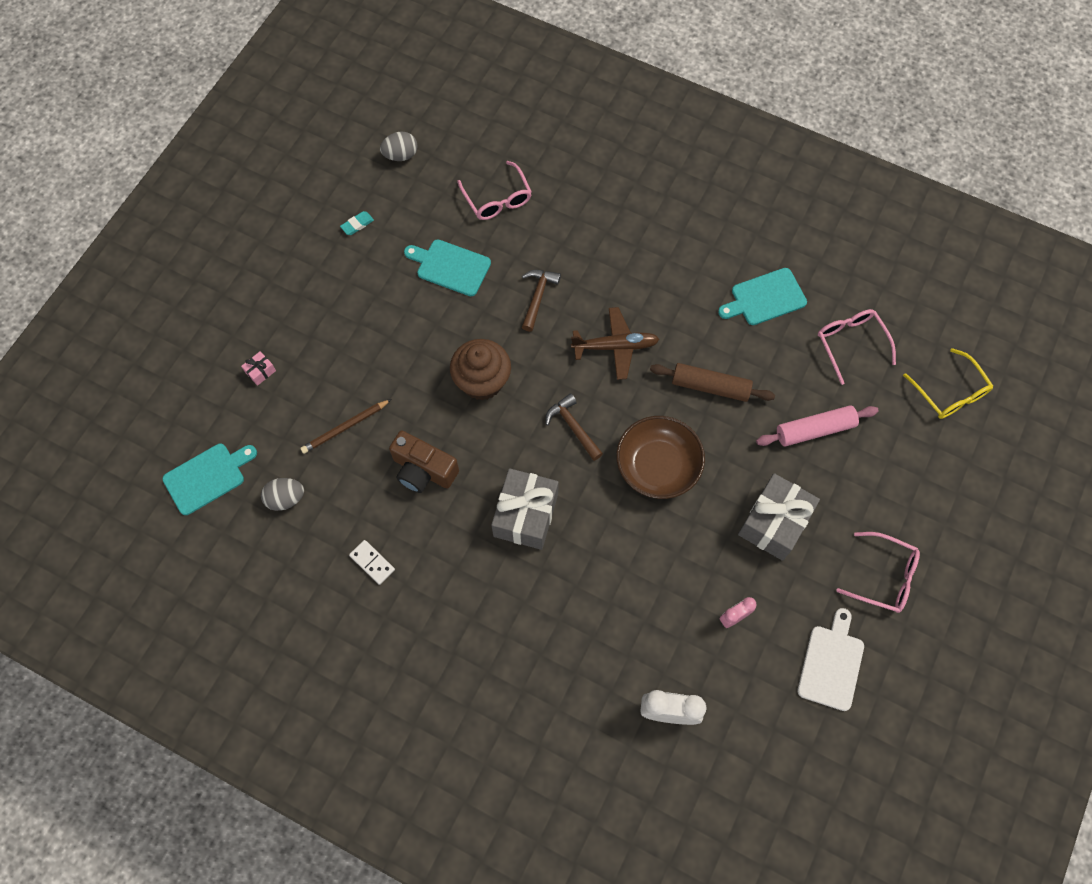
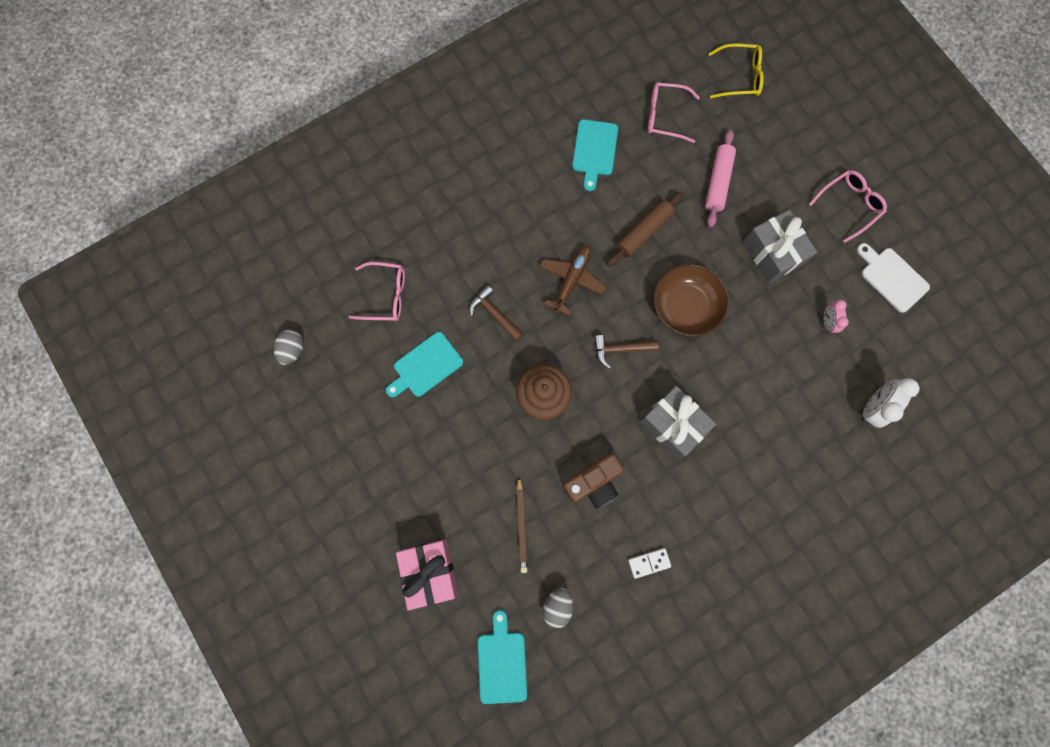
camera: 60 degrees left, 10 degrees up
pink gift [241,351,276,386] -> pink gift [396,539,458,611], size x2.41
turquoise eraser [340,211,374,235] -> none

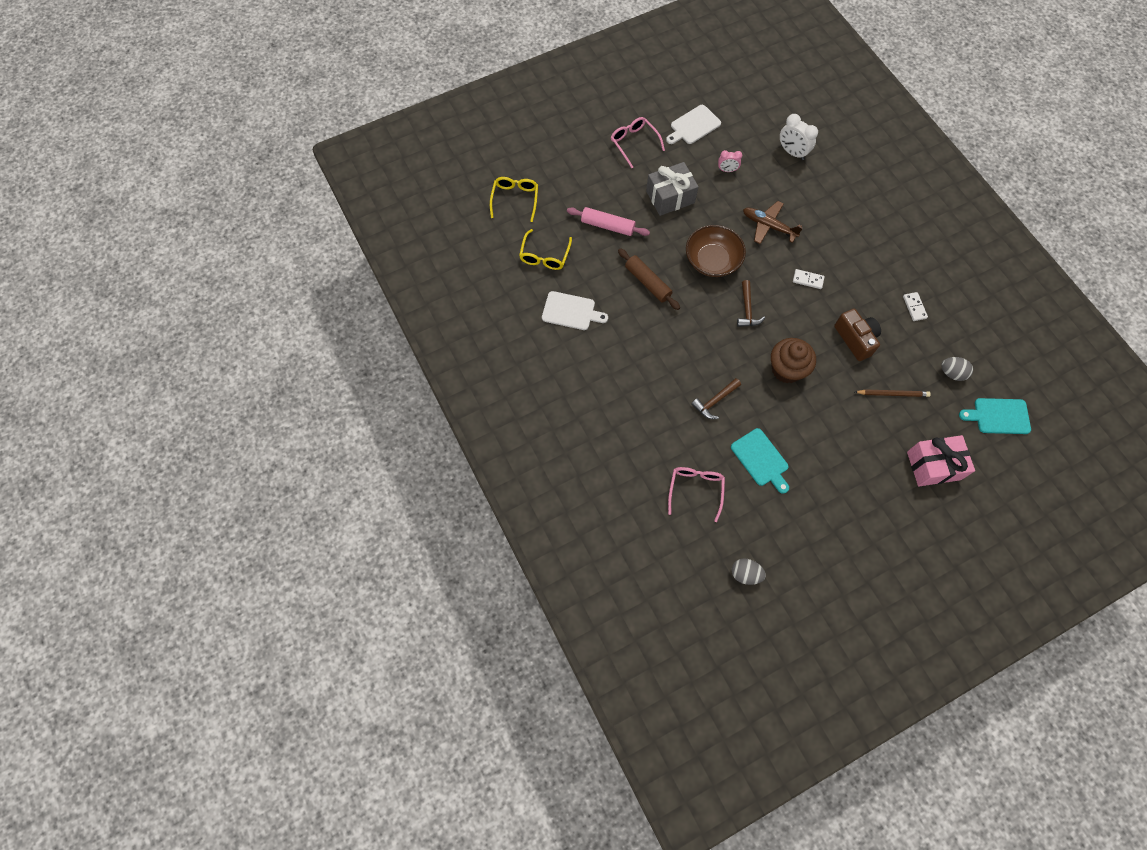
camera: 85 degrees left, 10 degrees down
brown plane [539,245,607,316] -> brown plane moved to [743,201,803,244]
turquoise cutting board [572,119,618,191] -> white cutting board [542,291,608,330]
grey gift [639,386,716,458] -> white domino [793,269,825,289]
pink glasses [648,82,700,143] -> yellow glasses [519,229,572,270]

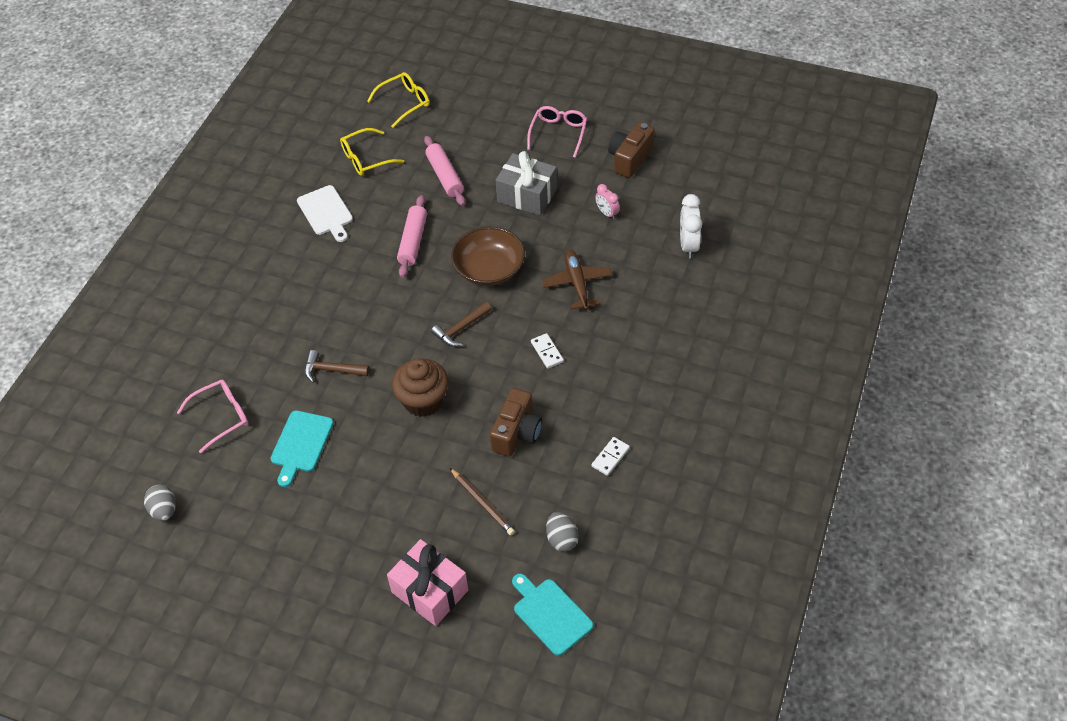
camera: 50 degrees right, 15 degrees down
brown rolling pin [618,248,680,310] -> pink rolling pin [397,195,427,278]
white cutting board [666,105,721,144] -> brown camera [608,122,655,178]

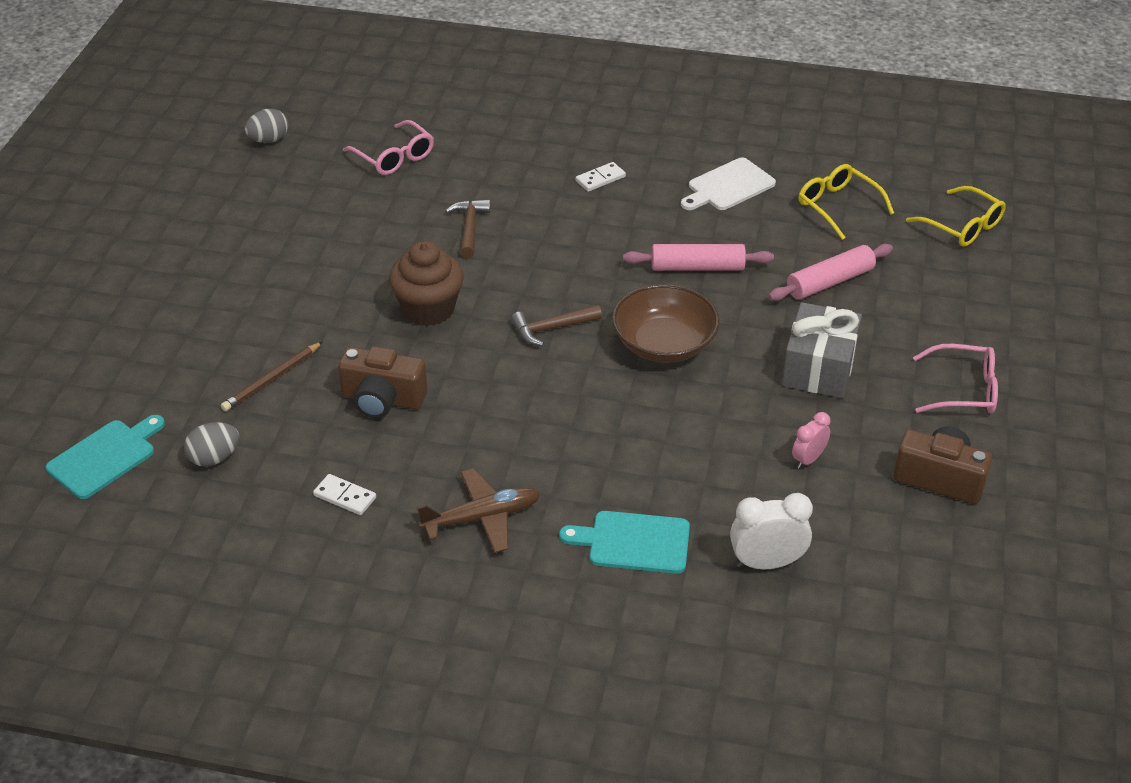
camera: 80 degrees right, 10 degrees down
turquoise cutting board [270,410,333,487] -> turquoise cutting board moved to [559,511,690,574]
pink gift [387,539,468,626] -> none
brown hammer [431,302,492,347] -> brown hammer turned 60 degrees counterclockwise [511,305,602,346]
white domino [531,333,564,369] -> white domino moved to [576,162,626,192]
brown plane [542,249,612,310] -> brown plane moved to [417,468,540,553]

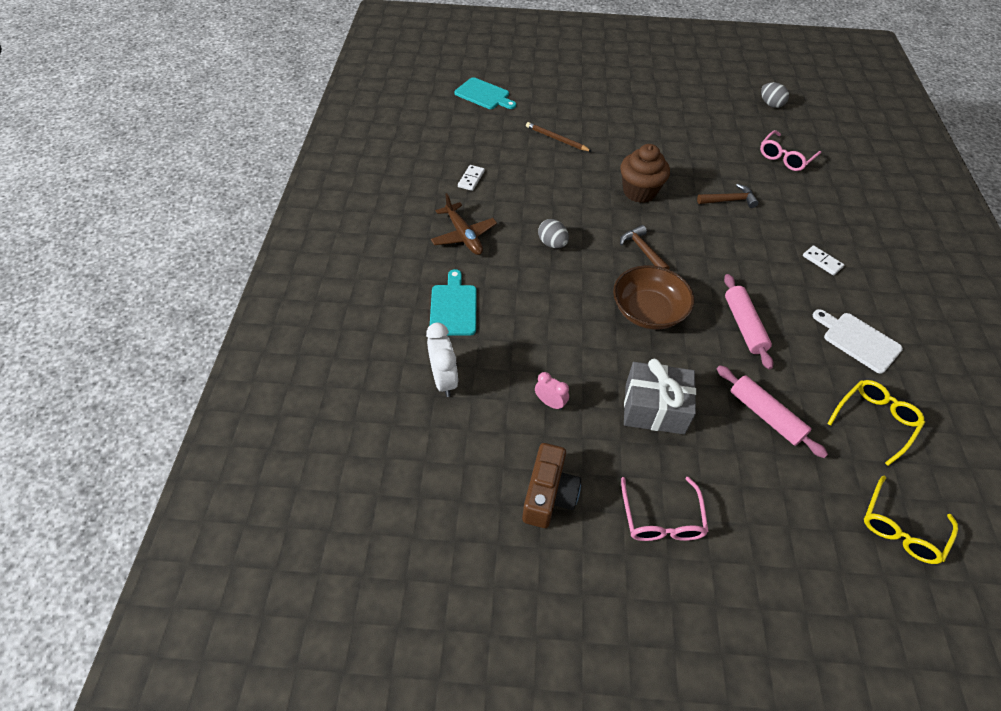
camera: 80 degrees right, 10 degrees up
grey egg [184,422,239,467] -> grey egg moved to [538,219,569,248]
brown camera [338,346,428,418] -> none

